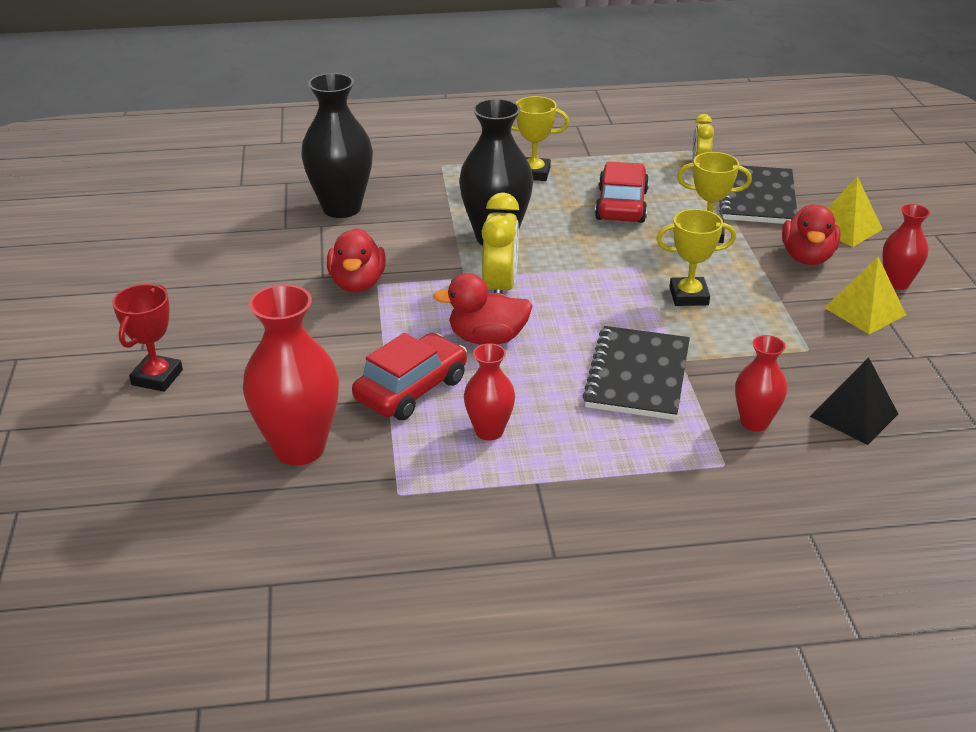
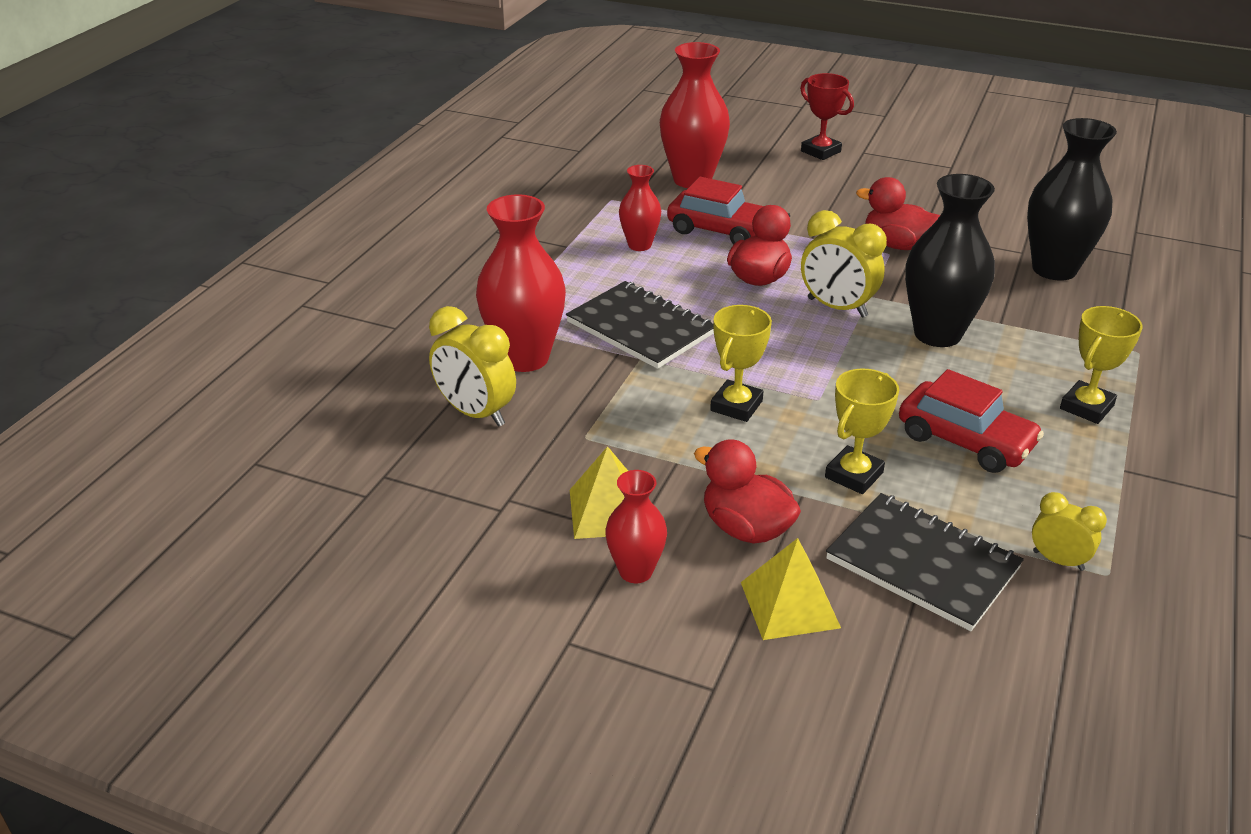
camera: 120 degrees right, 0 degrees up
red car [352,333,467,420] -> red car turned 45 degrees counterclockwise [667,177,764,244]
red vase [735,335,787,432] -> red vase [476,194,566,372], size x1.78
black pyramid [810,357,898,445] -> yellow clock [429,306,516,427]

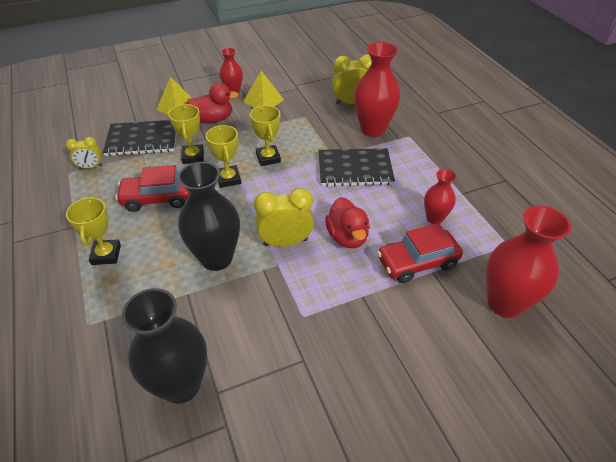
camera: 135 degrees right, 10 degrees up
red trophy [800,73,854,160] -> none
red duck [856,177,940,250] -> none
none -> yellow trophy [206,125,241,188]

